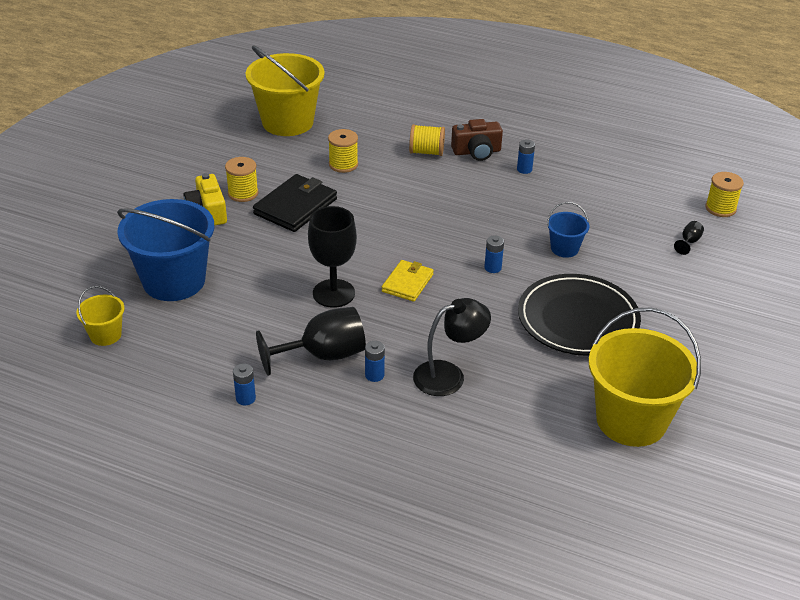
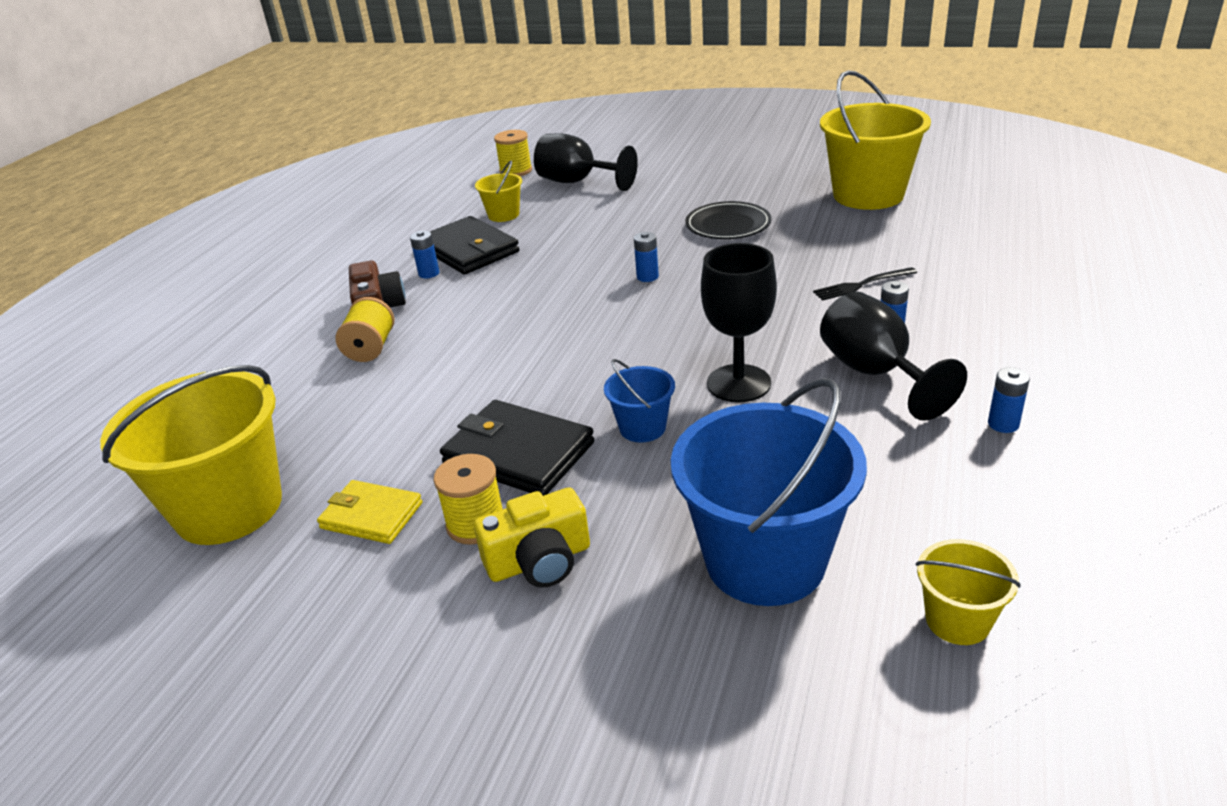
camera: 90 degrees left, 5 degrees down
yellow spool [328,129,358,173] -> none
yellow wallet [382,260,434,302] -> yellow wallet moved to [317,480,422,544]
black lamp [413,298,491,396] -> black fork [813,267,917,301]
black plate [518,274,641,356] -> black plate [685,201,771,239], size x0.63
blue bucket [547,202,590,258] -> blue bucket moved to [604,359,675,442]
black goblet [674,221,704,255] -> black goblet [534,134,638,191], size x2.37
none -> black wallet [430,216,520,275]
none -> yellow bucket [475,160,522,222]

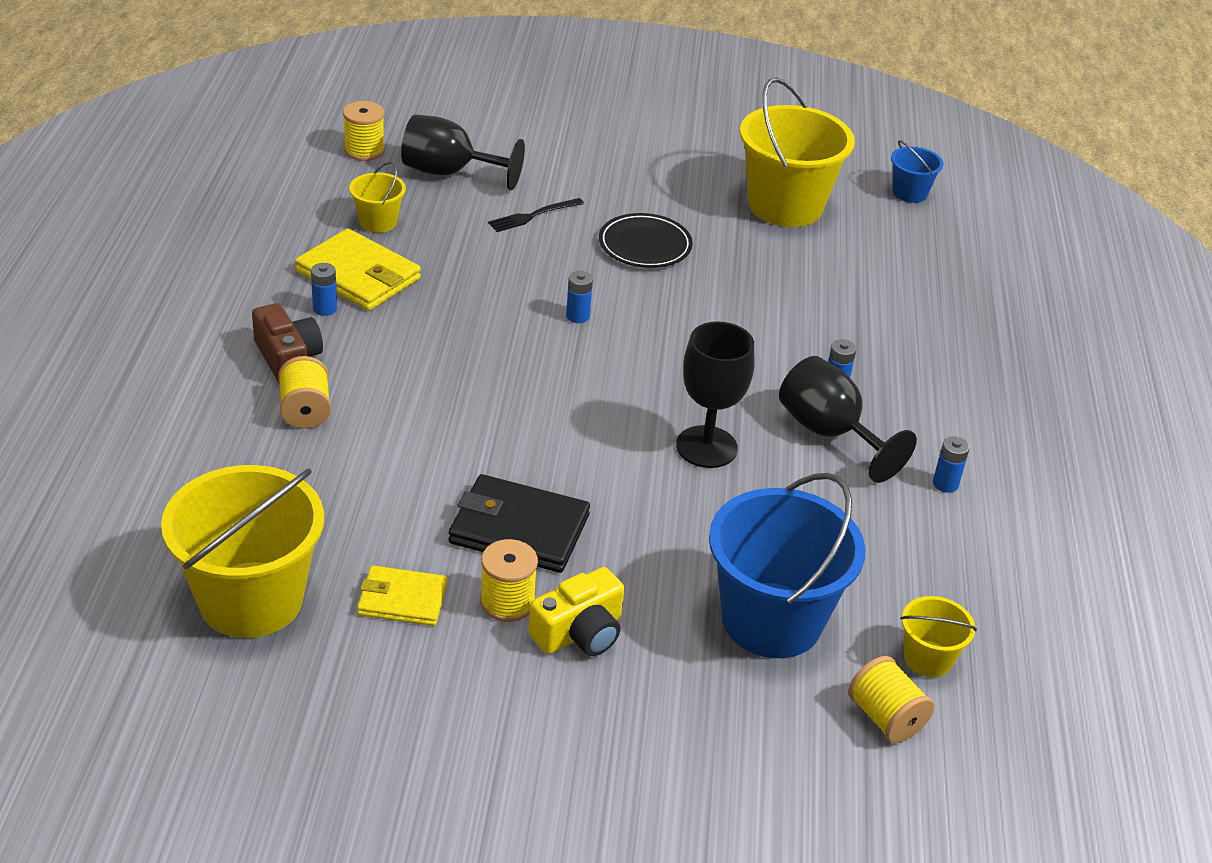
camera: 20 degrees left, 5 degrees up
black wallet [430,216,520,275] -> yellow wallet [295,228,421,311]
blue bucket [604,359,675,442] -> blue bucket moved to [891,140,943,203]
black fork [813,267,917,301] -> black fork moved to [488,198,584,232]
none -> yellow spool [848,656,934,743]

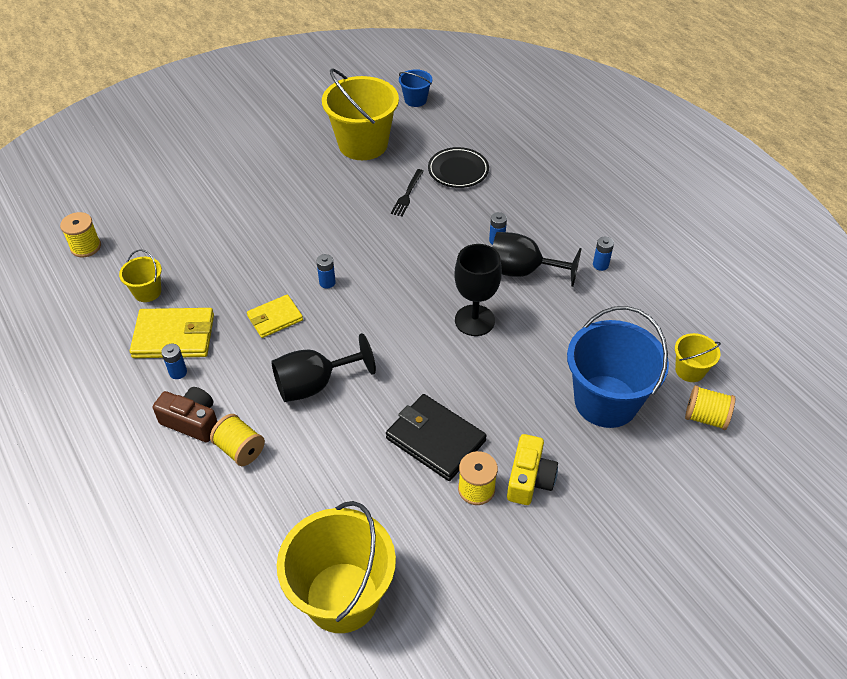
camera: 35 degrees left, 10 degrees up
yellow wallet [357,566,448,626] -> yellow wallet moved to [247,294,303,338]
black goblet [401,115,525,190] -> black goblet moved to [271,333,376,402]
black wallet [448,474,590,573] -> black wallet turned 60 degrees clockwise [386,394,487,481]
black fork [488,198,584,232] -> black fork moved to [391,169,424,216]
black plate [599,213,693,268] -> black plate moved to [428,147,489,188]

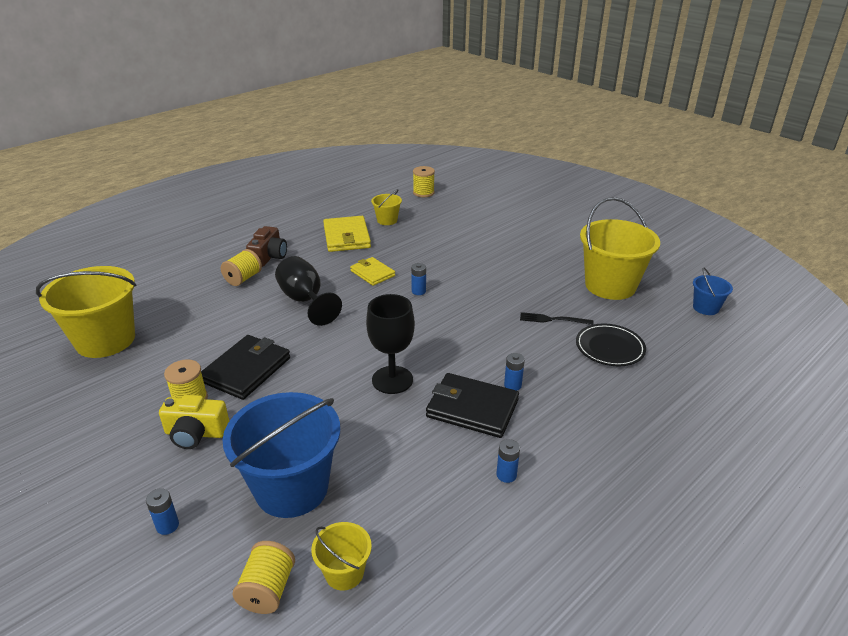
camera: 80 degrees right, 15 degrees down
blue battery [161,344,187,379] -> blue battery moved to [146,488,179,535]
black goblet [492,232,581,287] -> black wallet [426,373,519,438]

